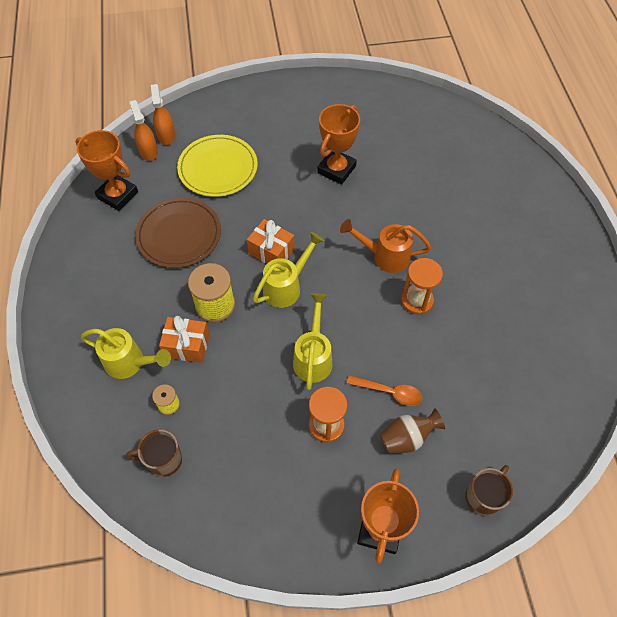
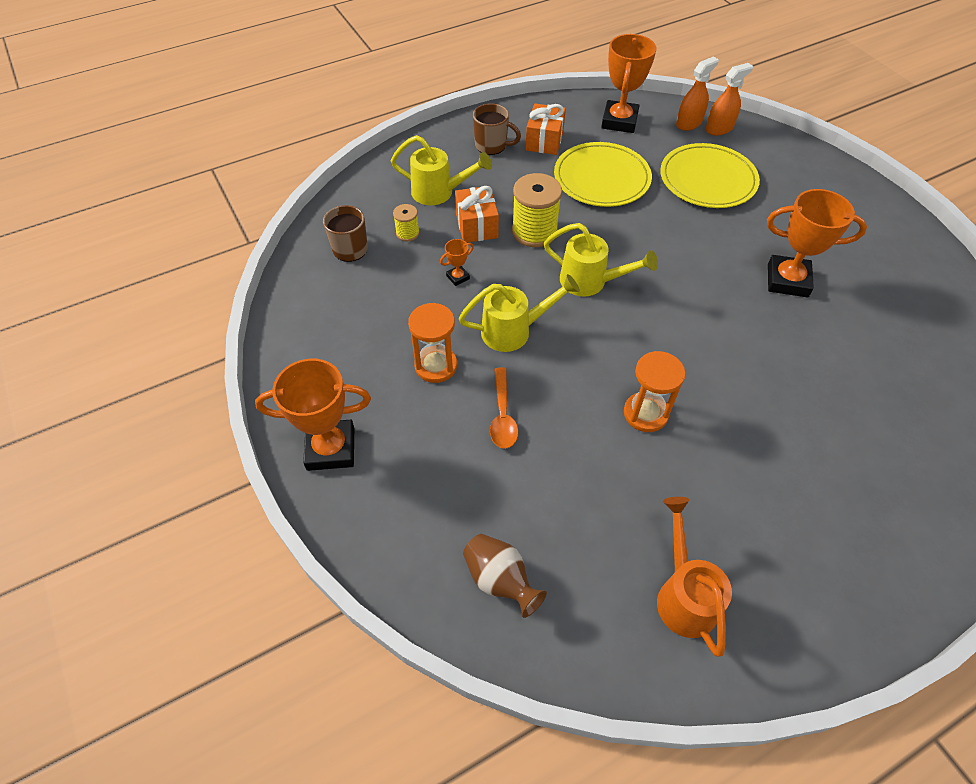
camera: 70 degrees right, 5 degrees down
yellow watering can [81,328,171,379] -> yellow watering can turned 75 degrees counterclockwise [391,135,492,205]
brown plate [135,198,221,268] -> yellow plate [554,142,652,207]
orange gift [247,219,295,264] -> orange gift moved to [525,103,566,155]
orange watering can [340,219,431,273] -> orange watering can moved to [657,497,732,656]
brown vase [380,408,445,454] -> brown vase moved to [463,534,547,618]
brown mug [465,465,513,516] -> brown mug moved to [473,103,521,155]
none -> orange trophy [440,239,474,286]

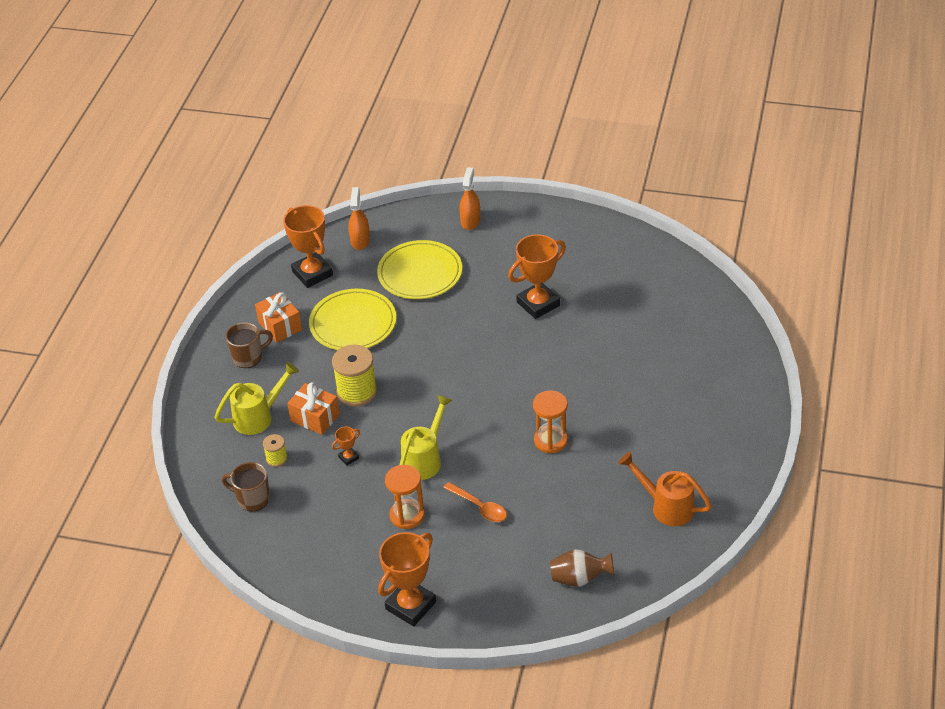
camera: 45 degrees left, 10 degrees down
orange trophy [440,239,474,286] -> orange trophy turned 45 degrees clockwise [332,427,360,466]
yellow watering can [544,223,658,297] -> none
orange spray bottle [706,63,753,136] -> orange spray bottle moved to [459,167,480,230]

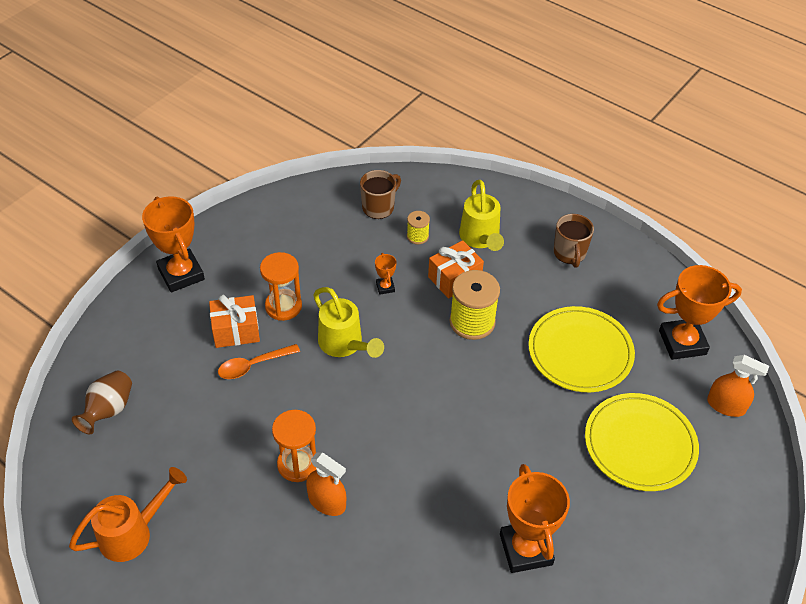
camera: 110 degrees right, 5 degrees up
orange gift [255,292,302,343] -> orange gift moved to [209,295,260,348]
orange spray bottle [459,167,480,230] -> orange spray bottle moved to [306,452,346,516]

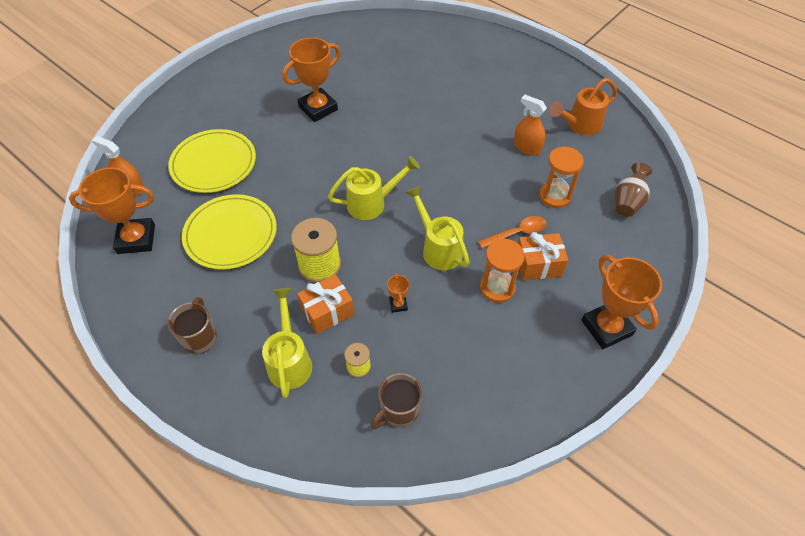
camera: 175 degrees left, 5 degrees up
orange hourglass [272,410,316,482] -> orange hourglass moved to [539,146,584,208]
orange spray bottle [306,452,346,516] -> orange spray bottle moved to [514,95,547,156]
orange trophy [500,464,570,573] -> orange trophy turned 60 degrees clockwise [282,37,340,122]
none -> yellow watering can [328,156,420,220]

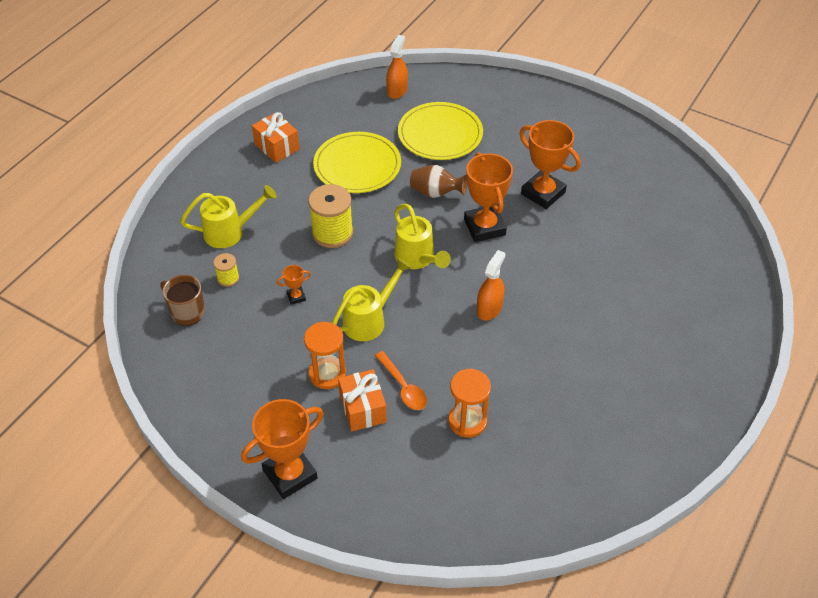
camera: 80 degrees right, 5 degrees down
orange trophy [69,167,155,254] -> orange trophy moved to [464,152,513,242]
brown mug [168,297,217,354] -> none
orange gift [297,274,354,334] -> orange gift moved to [252,112,299,163]
orange spray bottle [514,95,547,156] -> orange spray bottle moved to [477,250,505,321]
orange watering can [549,78,617,135] -> none
brown vase [615,162,652,217] -> brown vase moved to [410,165,467,198]

